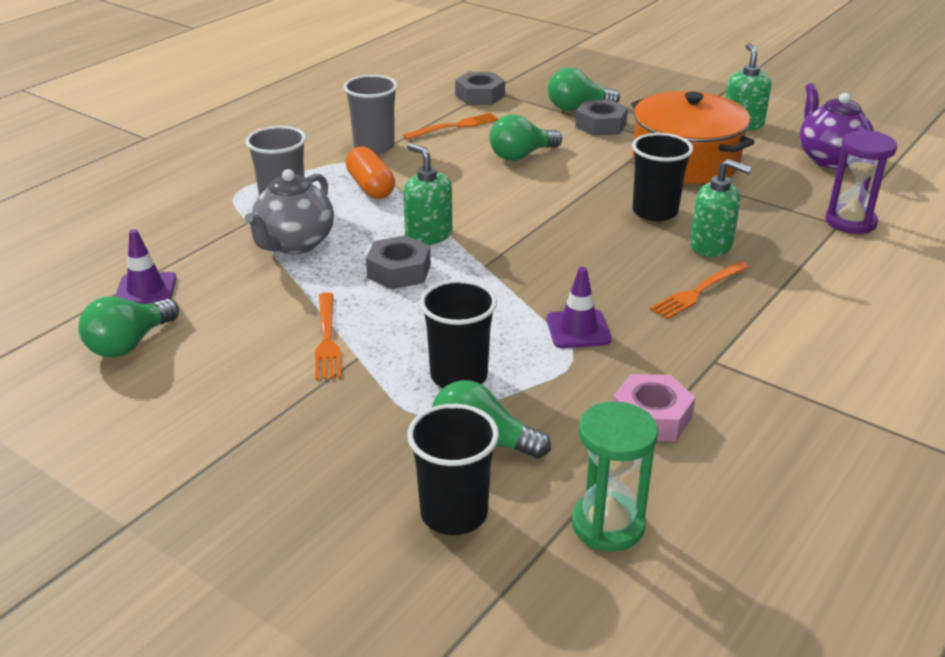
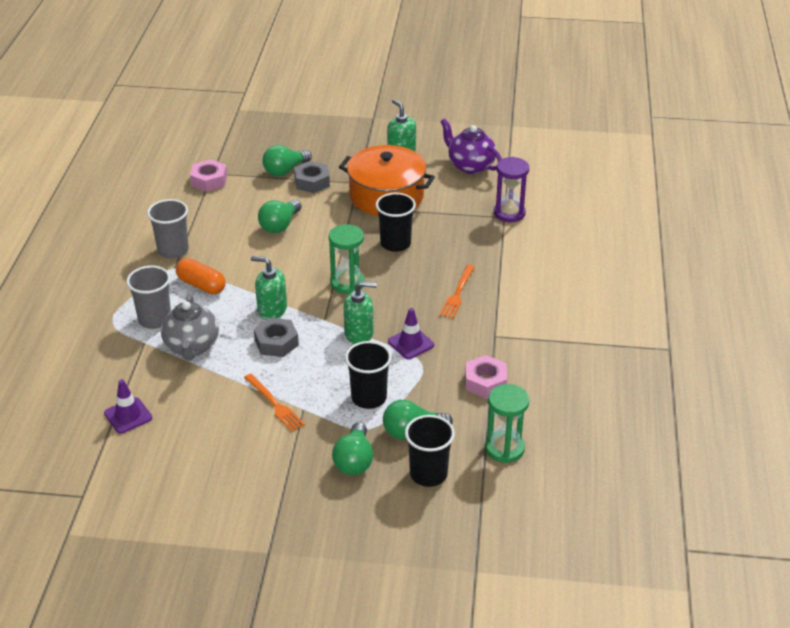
camera: 30 degrees left, 5 degrees up
green light bulb [78,296,179,357] -> green light bulb moved to [332,422,373,475]
orange fork [403,113,499,140] -> none
grey nut [455,72,505,105] -> pink nut [190,159,227,192]
green soap dispenser [690,159,752,257] -> green soap dispenser moved to [344,281,377,344]
none -> green hourglass [329,224,365,294]

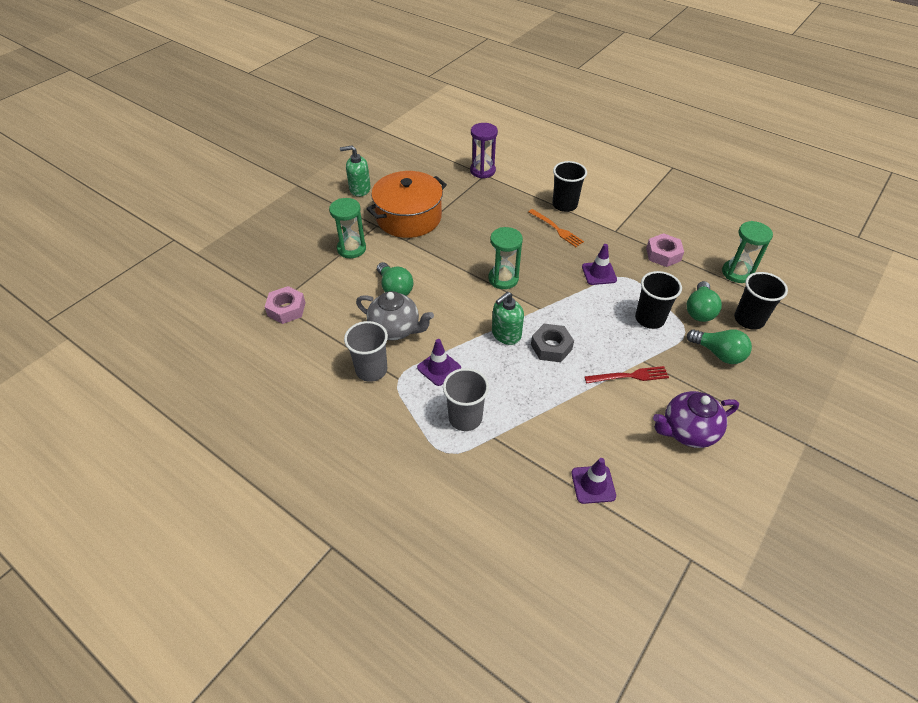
camera: 60 degrees left, 10 degrees up
grey teapot [161,294,219,360] -> grey teapot moved to [356,291,434,340]
orange capsule [176,258,226,294] -> purple traffic cone [417,339,461,386]
orange fork [244,374,305,432] -> red fork [584,366,669,384]
green light bulb [262,145,312,176] -> none
grey nut [294,161,330,193] -> green hourglass [329,198,366,258]
green soap dispenser [344,281,377,344] -> none
black cup [376,193,416,252] -> black cup moved to [552,161,587,212]
purple teapot [440,118,502,174] -> purple teapot moved to [653,391,739,448]

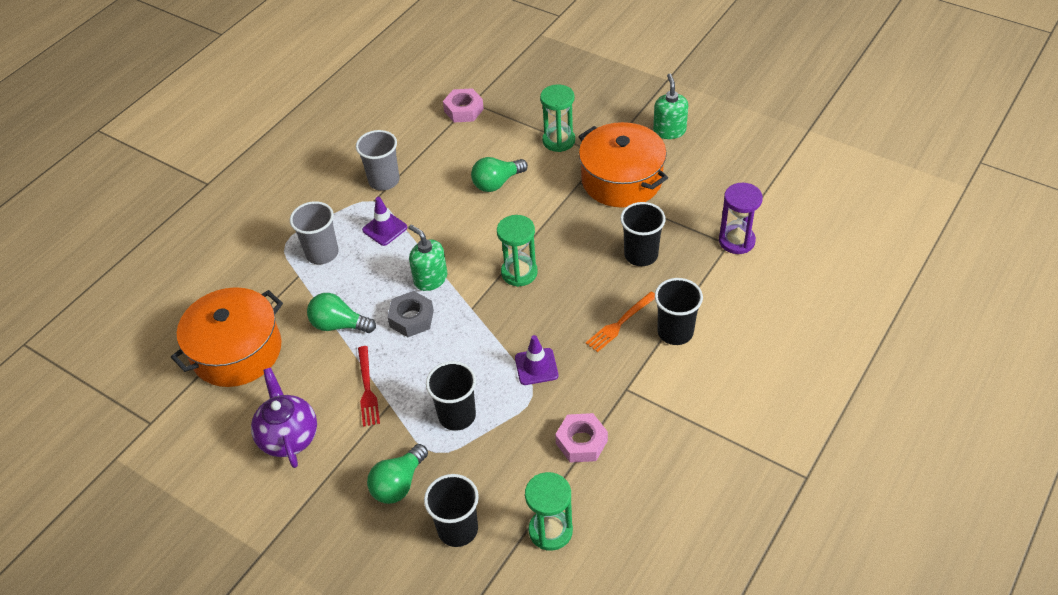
camera: 90 degrees right, 0 degrees up
grey teapot [356,291,434,340] -> none
purple traffic cone [571,458,616,504] -> orange pot [171,287,283,387]
green light bulb [687,281,722,322] -> green light bulb moved to [307,293,376,333]
none -> black cup [620,202,666,266]

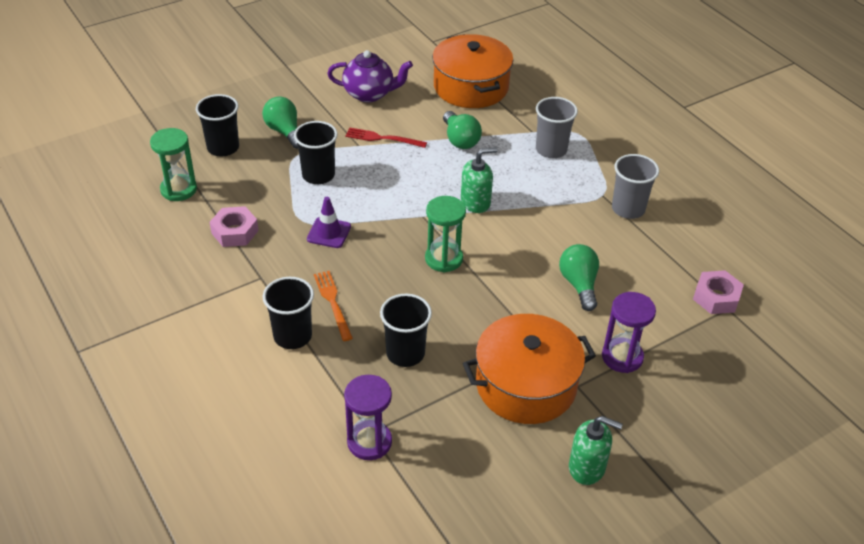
camera: 110 degrees right, 5 degrees down
green light bulb [307,293,376,333] -> green light bulb turned 120 degrees clockwise [443,111,482,149]
purple traffic cone [362,197,408,246] -> none
grey nut [387,291,434,337] -> none
green hourglass [540,84,575,152] -> purple hourglass [602,292,656,373]

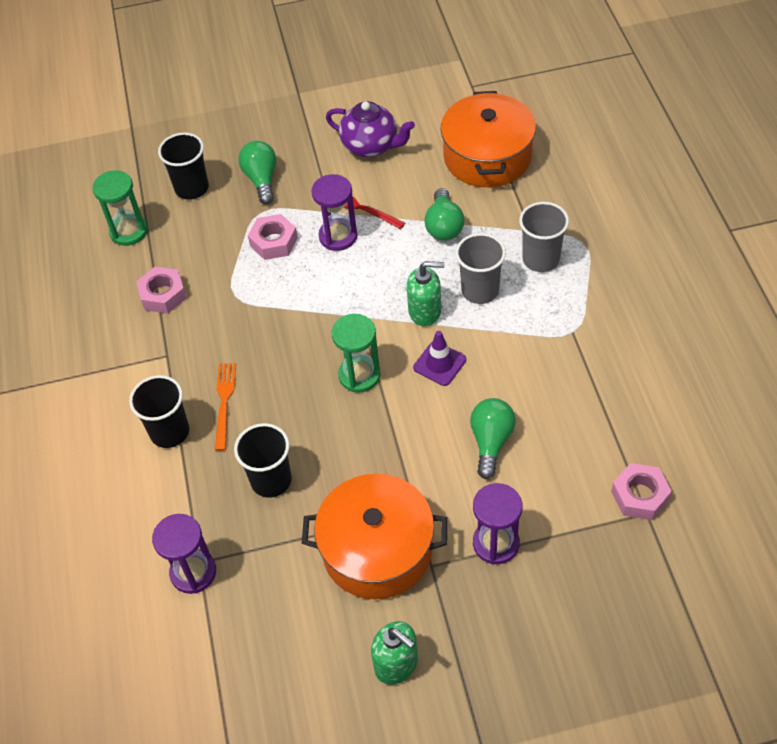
camera: 25 degrees right, 10 degrees up
black cup [294,121,338,184] -> pink nut [248,214,298,260]
purple traffic cone [307,197,351,248] -> purple traffic cone moved to [413,331,466,386]
grey cup [612,154,659,219] -> grey cup moved to [456,233,506,304]
none -> purple hourglass [311,174,357,251]

